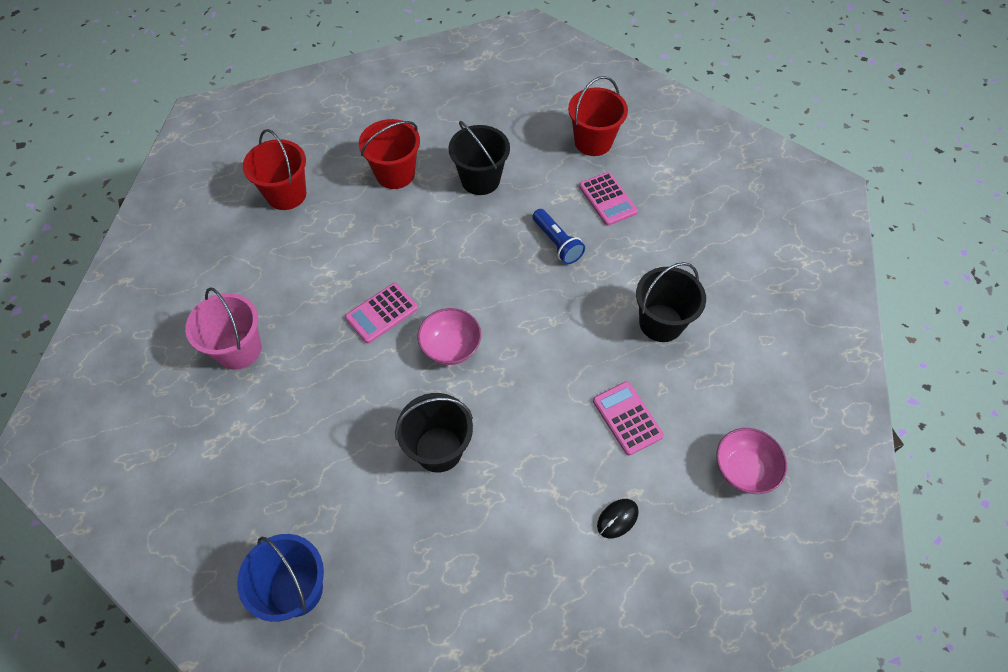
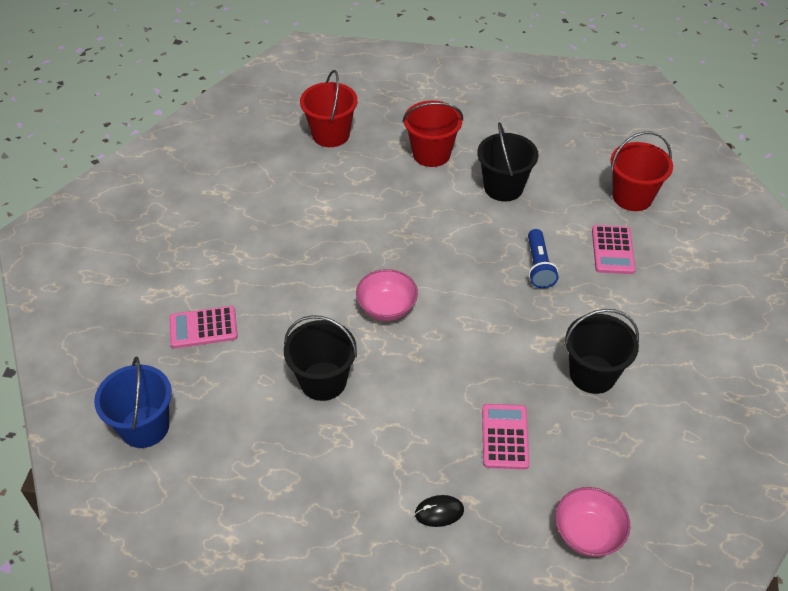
camera: 30 degrees right, 10 degrees down
pink bucket [185,287,261,370] -> none
pink calculator [345,283,418,343] -> pink calculator moved to [169,306,238,348]

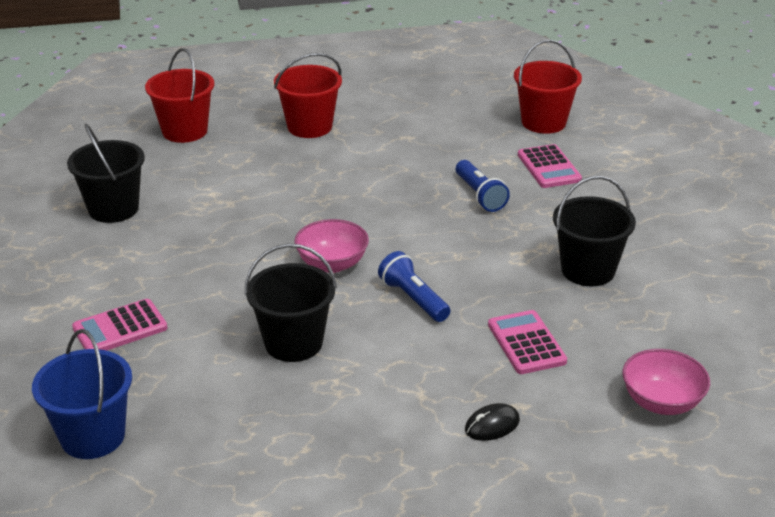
camera: 20 degrees left, 15 degrees down
black bucket [477,122,539,201] -> black bucket moved to [67,124,145,223]
none -> blue flashlight [378,251,450,322]

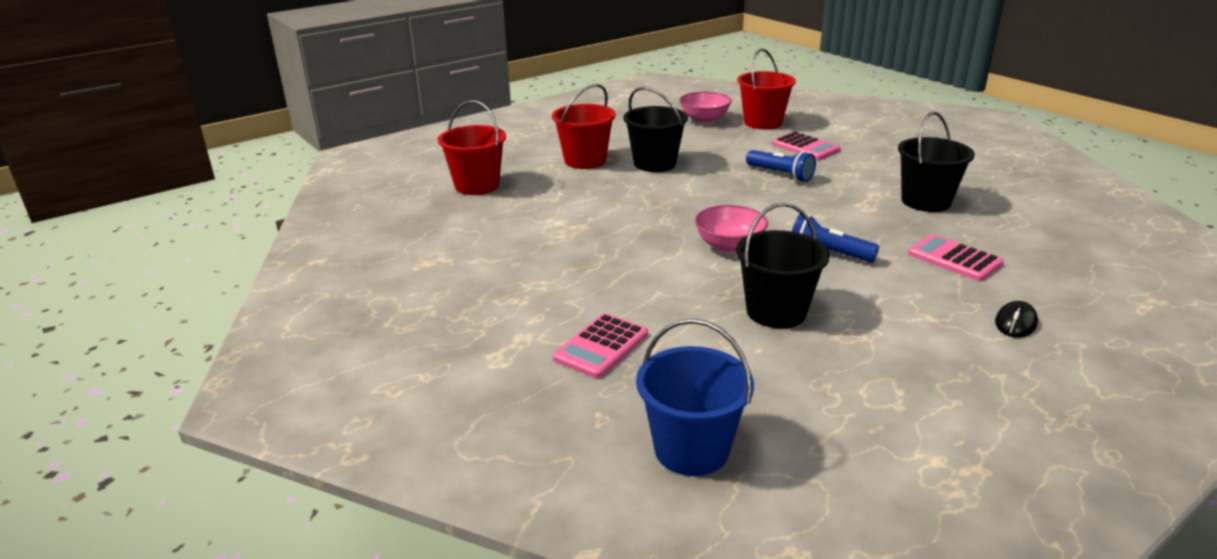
camera: 25 degrees left, 5 degrees down
black bucket [67,124,145,223] -> black bucket moved to [623,87,688,172]
pink bowl [622,349,710,415] -> pink bowl moved to [679,92,732,124]

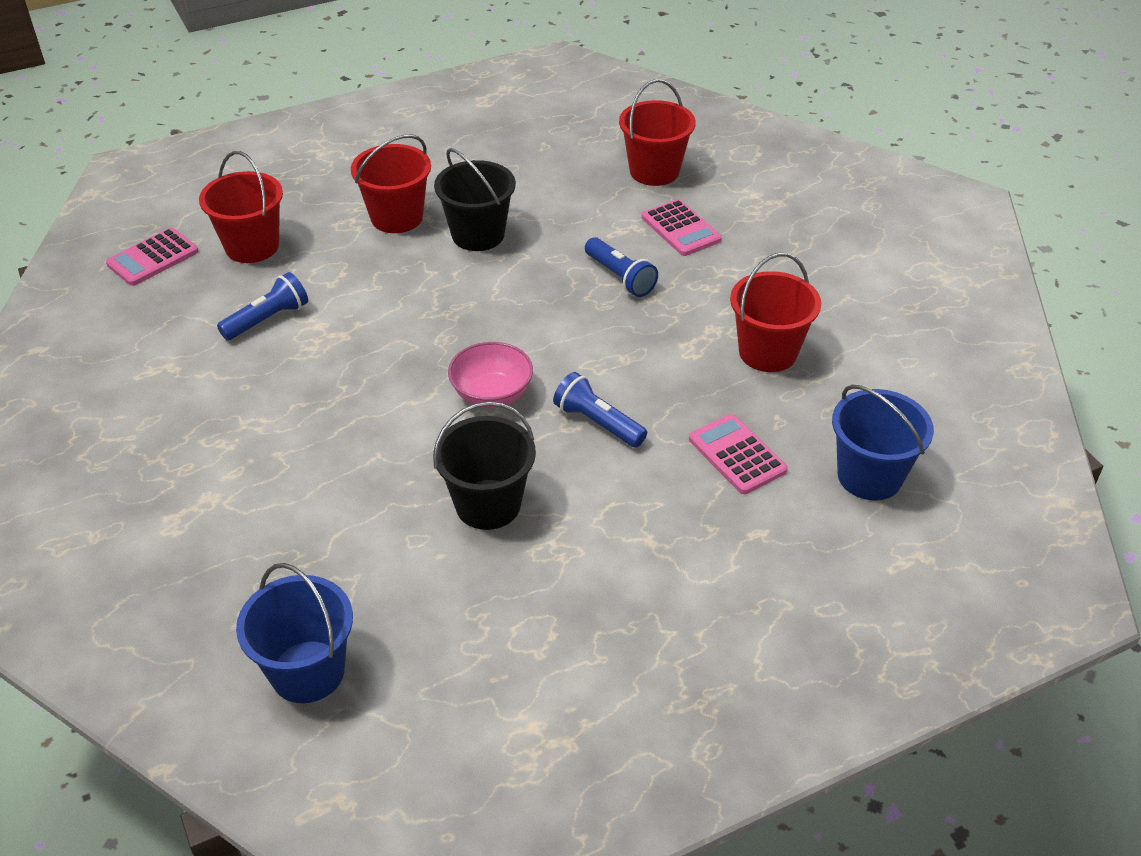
camera: 10 degrees right, 15 degrees up
pink calculator [553,313,648,379] -> pink calculator moved to [106,228,199,286]
pink bowl [679,92,732,124] -> none
black bucket [898,111,975,212] -> red bucket [730,253,821,372]
black mouse [995,301,1038,337] -> none
none -> blue flashlight [217,272,308,340]
none -> blue bucket [832,385,934,500]

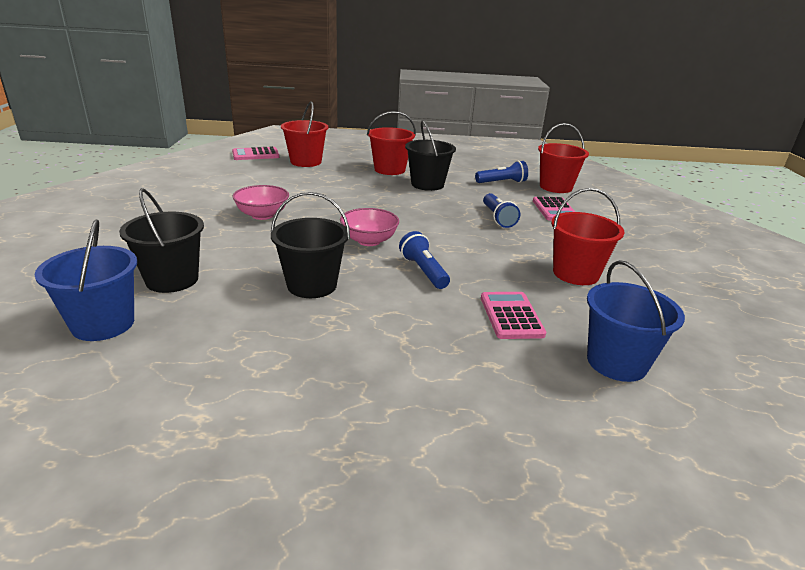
camera: 25 degrees right, 15 degrees down
blue flashlight [217,272,308,340] -> blue flashlight moved to [475,161,528,183]
none -> black bucket [119,188,204,293]
none -> pink bowl [232,185,289,220]

